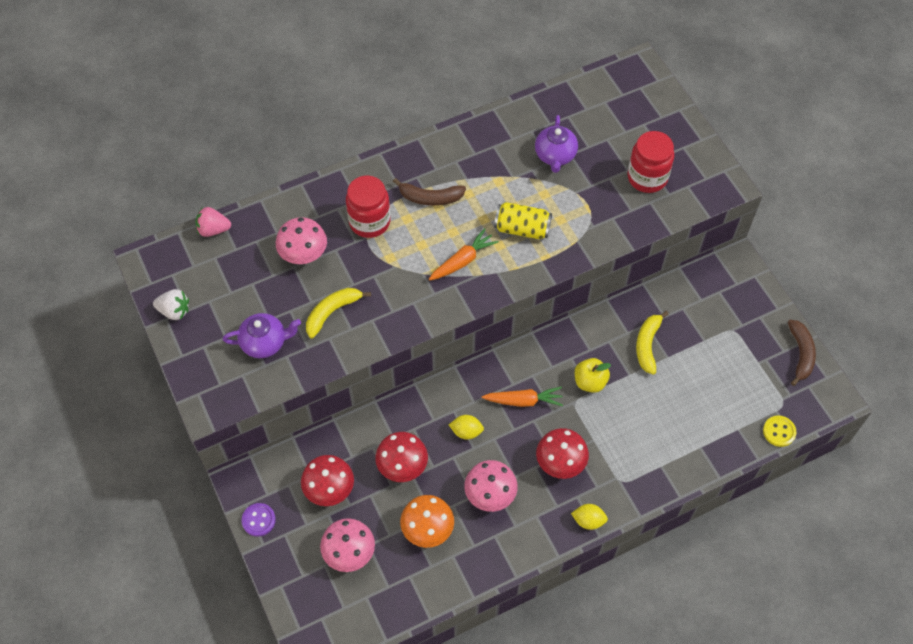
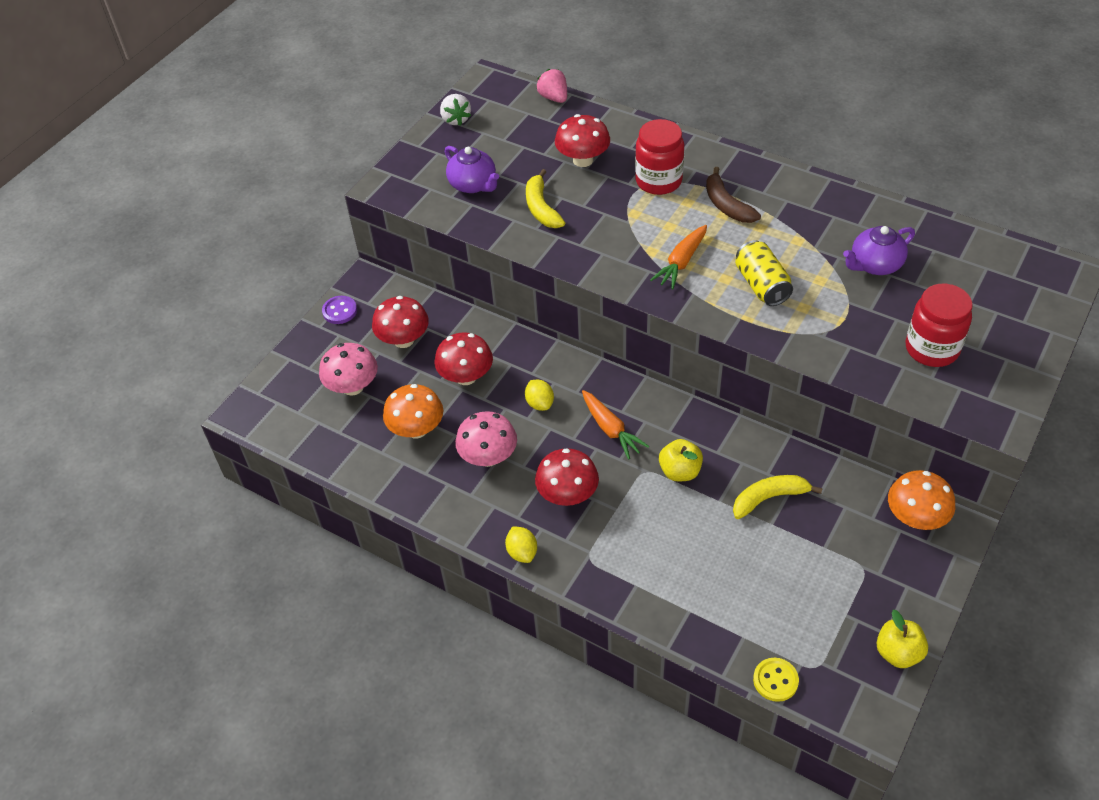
camera: 60 degrees right, 10 degrees down
pink mushroom [276,217,327,264] -> red mushroom [555,114,610,167]
yellow banana [306,288,371,339] -> yellow banana turned 120 degrees counterclockwise [526,169,565,228]
orange carrot [429,228,499,281] -> orange carrot turned 105 degrees clockwise [650,225,707,289]
brown banana [788,320,816,386] -> yellow apple [877,610,928,668]
none -> orange mushroom [888,470,955,530]

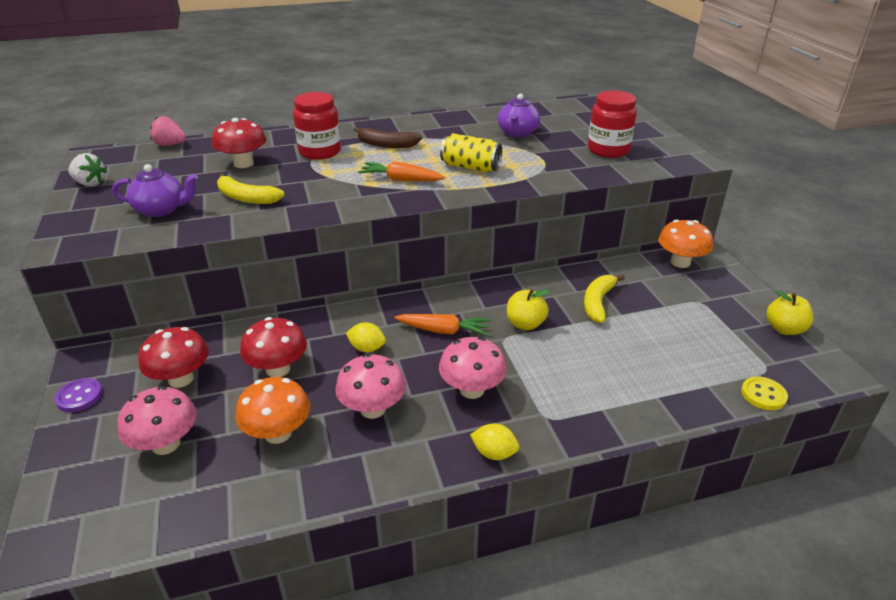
camera: 50 degrees left, 15 degrees down
red mushroom [535,448,599,506] -> pink mushroom [439,337,507,399]
orange carrot [650,225,707,289] -> orange carrot turned 120 degrees clockwise [358,161,445,181]

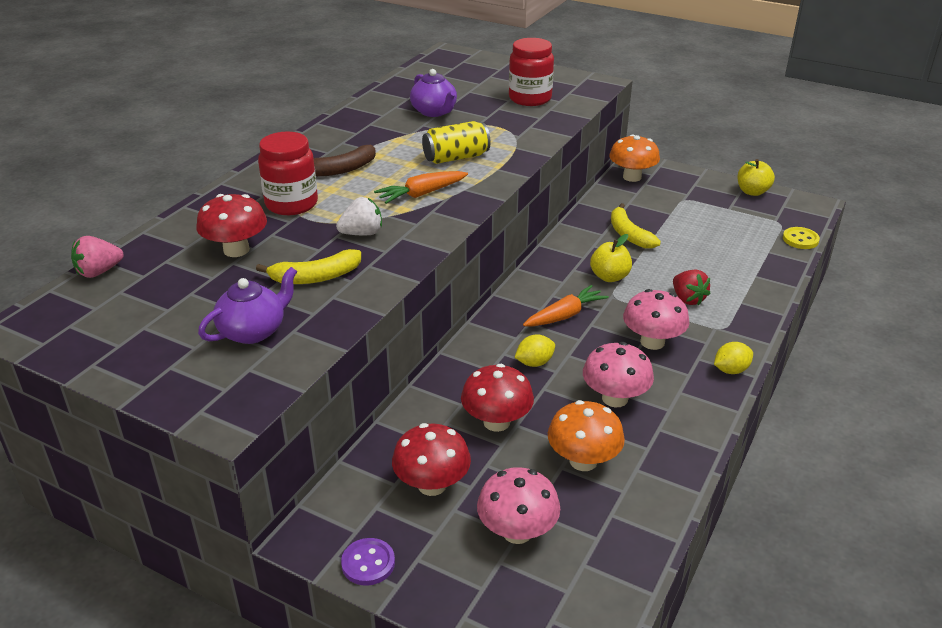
camera: 45 degrees left, 0 degrees up
white strawberry [68,153,107,186] -> white strawberry moved to [336,197,382,235]
none -> red strawberry [673,270,711,305]

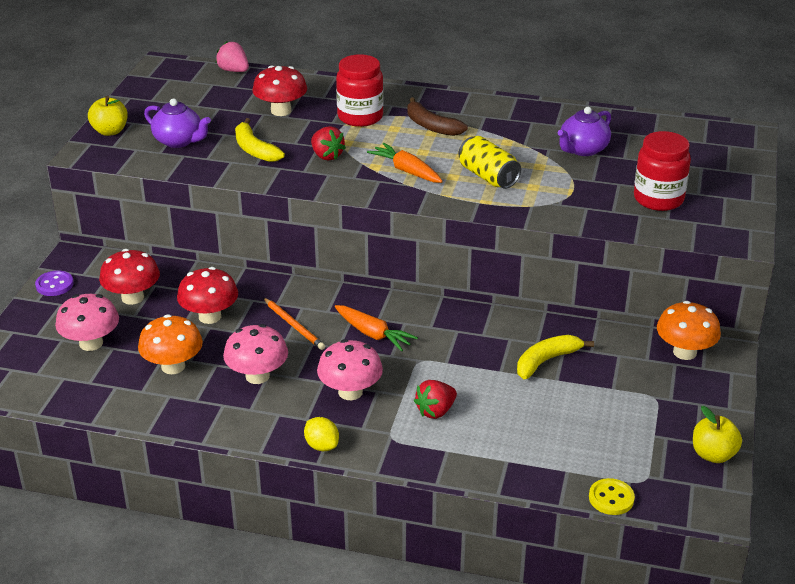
camera: 75 degrees right, 0 degrees up
white strawberry [336,197,382,235] -> red strawberry [311,126,346,161]
yellow lemon [514,334,555,367] -> orange pencil [263,298,325,350]
yellow apple [590,234,632,282] -> yellow apple moved to [88,96,128,136]

